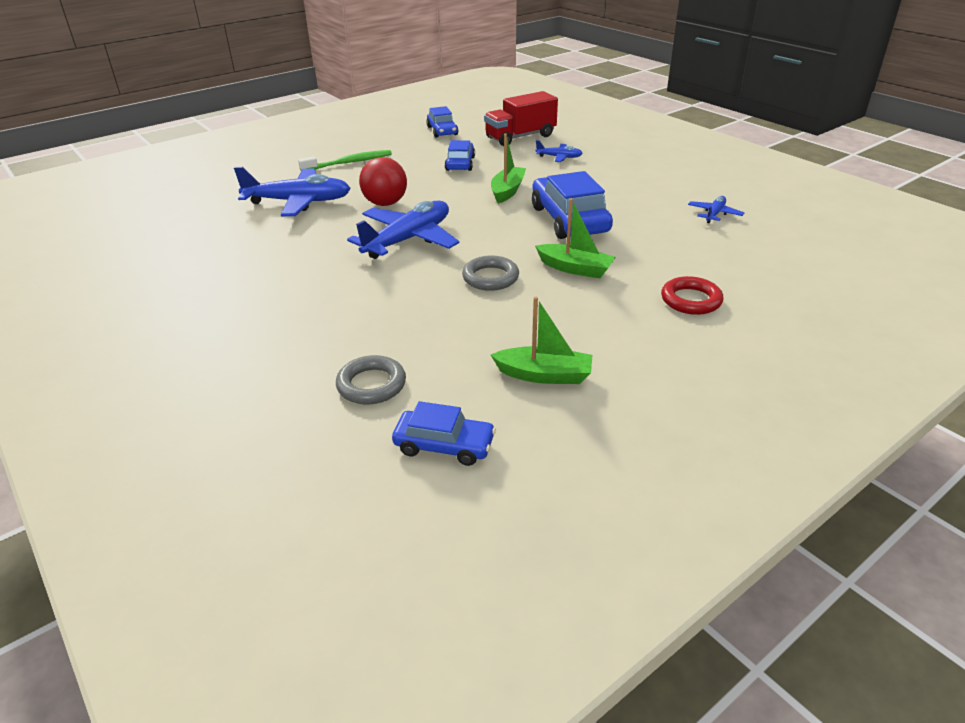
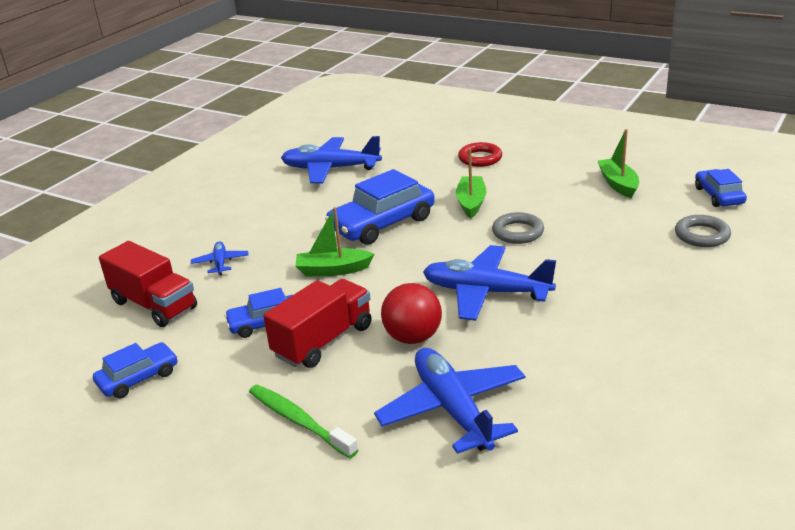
camera: 110 degrees left, 5 degrees down
blue plane [688,196,744,223] -> blue plane [281,136,382,183], size x2.10
none -> red truck [263,279,372,368]

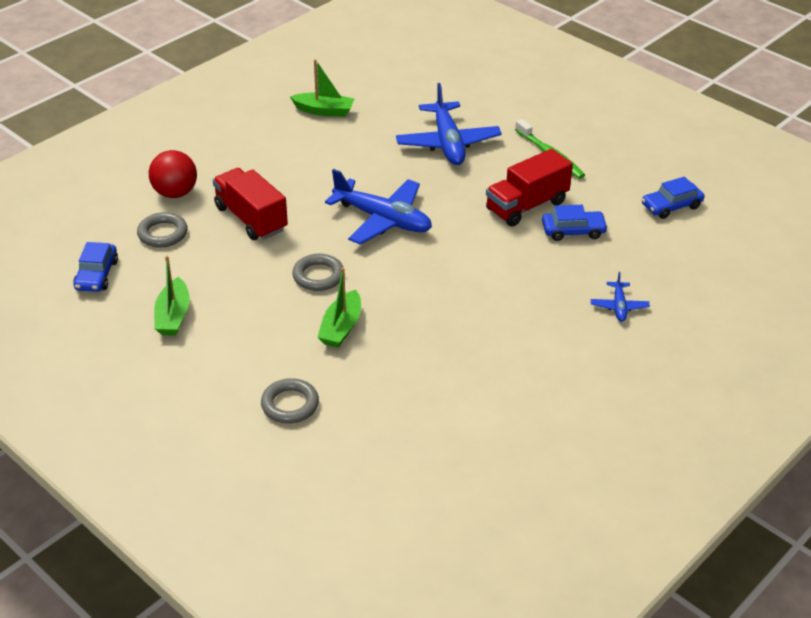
camera: 170 degrees left, 10 degrees up
red truck [99,241,197,327] -> red truck moved to [213,168,288,240]
blue plane [281,136,382,183] -> none
green boat [295,207,374,276] -> green boat moved to [290,59,354,117]
blue car [325,169,435,245] -> none
red ball [381,283,442,344] -> red ball moved to [149,150,197,198]
red ring [458,142,502,167] -> grey ring [261,378,319,424]

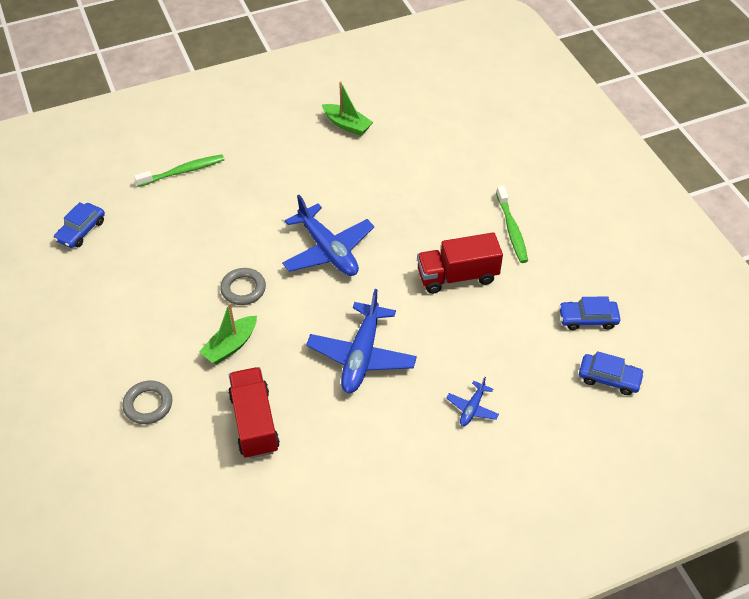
camera: 25 degrees right, 10 degrees up
grey ring [137,212,188,248] -> none
red ball [149,150,197,198] -> green toothbrush [134,154,224,187]
green boat [154,256,190,336] -> none
red truck [213,168,288,240] -> red truck moved to [228,367,280,459]
blue plane [396,83,502,165] -> blue plane moved to [306,289,417,393]
blue car [542,205,608,241] -> blue car moved to [579,351,645,395]

